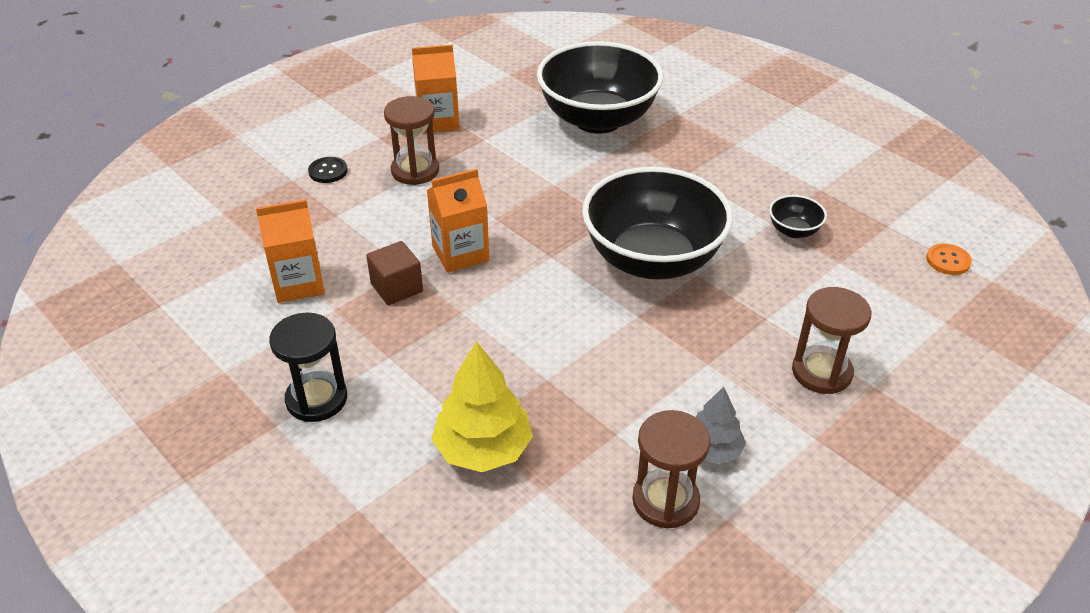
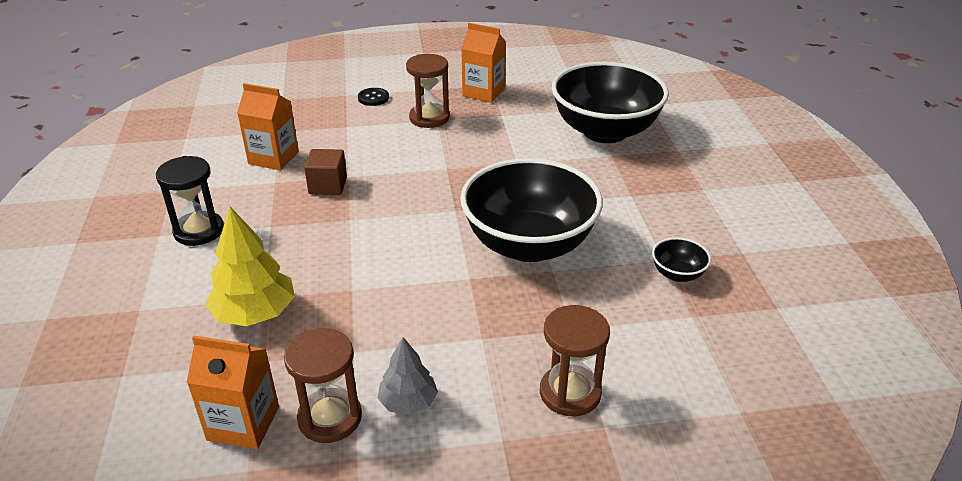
camera: 35 degrees right, 5 degrees down
orange carton [427,169,489,273] -> orange carton moved to [187,336,279,449]
orange button [926,243,972,275] -> none

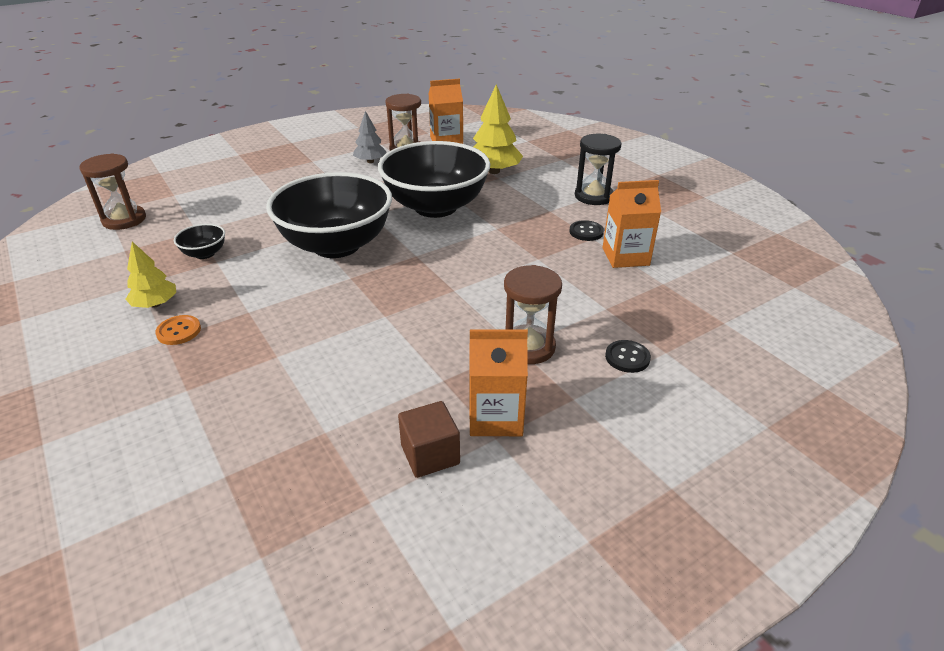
camera: 155 degrees right, 0 degrees up
brown cube [304,149,347,195] -> brown cube moved to [398,401,460,478]
brown hourglass [540,305,610,417] -> brown hourglass moved to [79,153,146,230]
black bowl [552,62,669,143] -> black bowl moved to [378,141,490,218]
none -> yellow tree [126,242,176,308]
none -> orange button [155,315,201,345]
none -> black button [569,220,604,241]

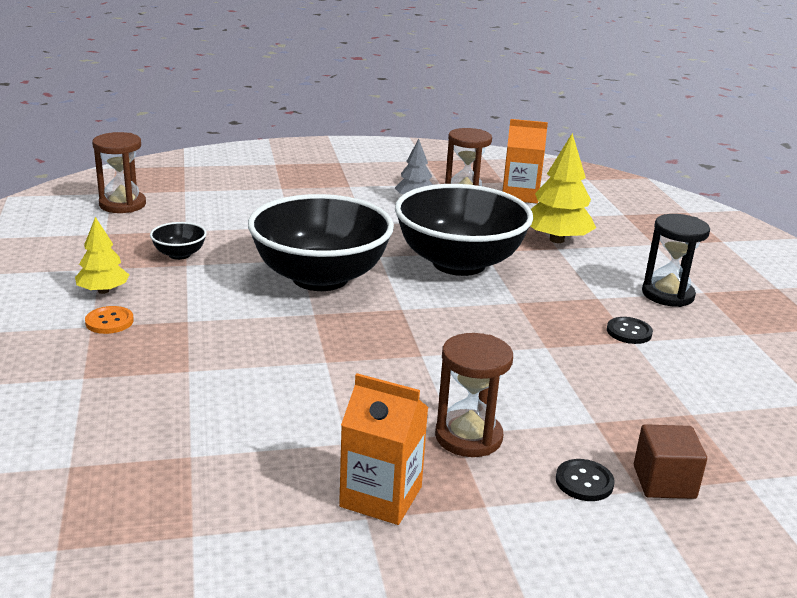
camera: 20 degrees right, 10 degrees down
brown cube [398,401,460,478] -> brown cube moved to [634,424,707,499]
orange carton [603,180,661,268] -> none

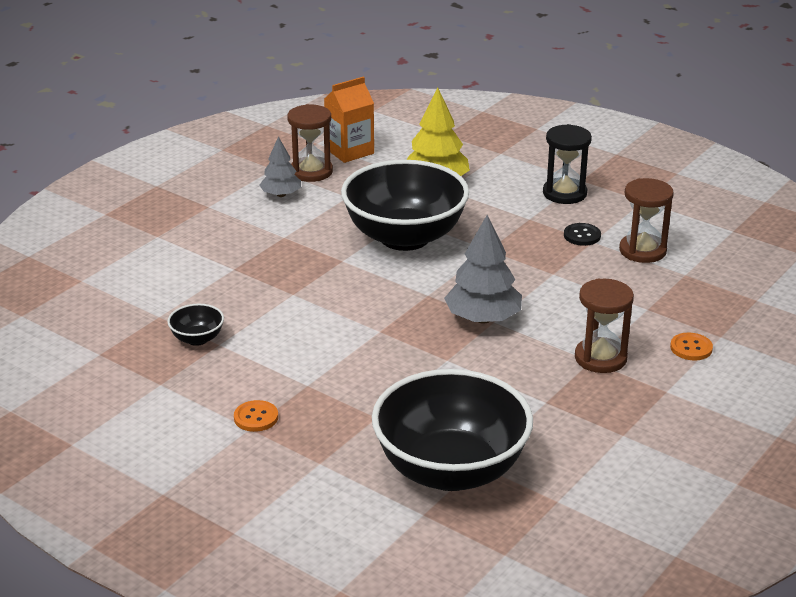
camera: 40 degrees left, 5 degrees up
yellow tree [75,217,129,294] -> none
brown hourglass [92,132,146,213] -> brown hourglass moved to [619,178,674,263]
black bowl [248,194,394,291] -> black bowl moved to [372,369,533,491]
orange carton [339,373,428,525] -> none
black button [556,459,615,501] -> orange button [670,333,713,361]
brown cube [634,424,707,499] -> none
none -> grey tree [444,215,522,324]

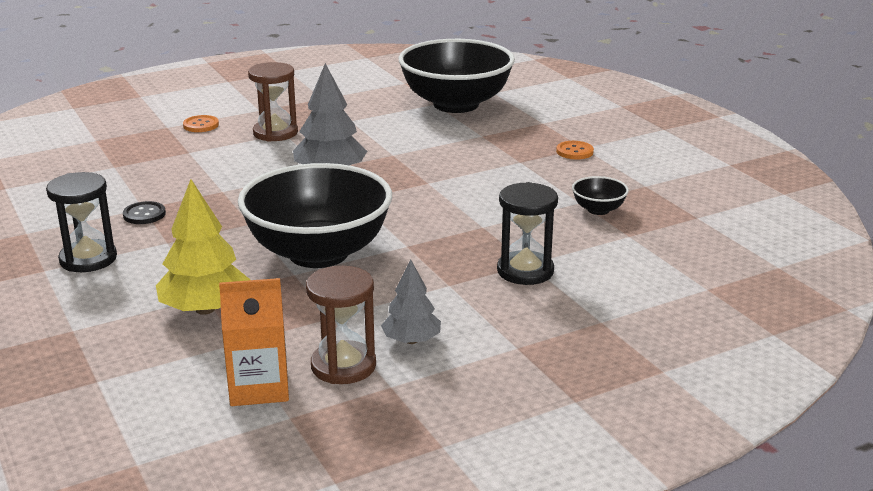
camera: 155 degrees left, 5 degrees down
brown hourglass [619,178,674,263] -> none
none -> black hourglass [497,182,558,285]

